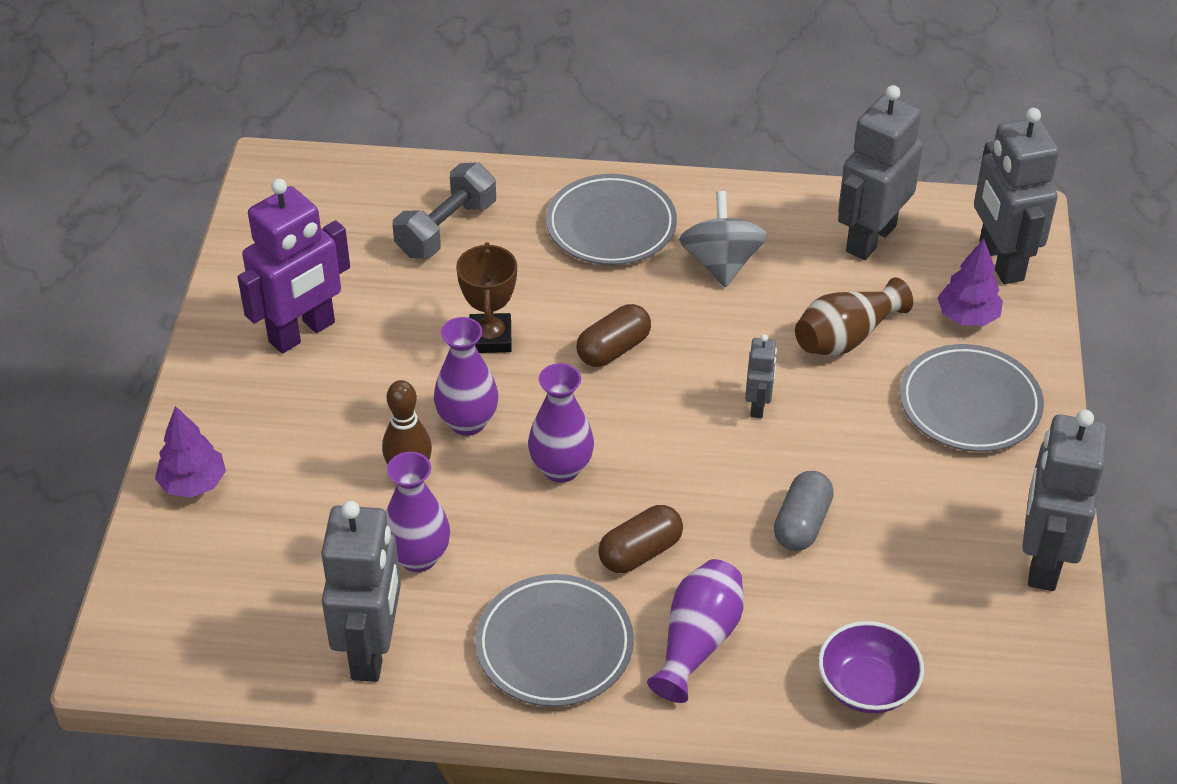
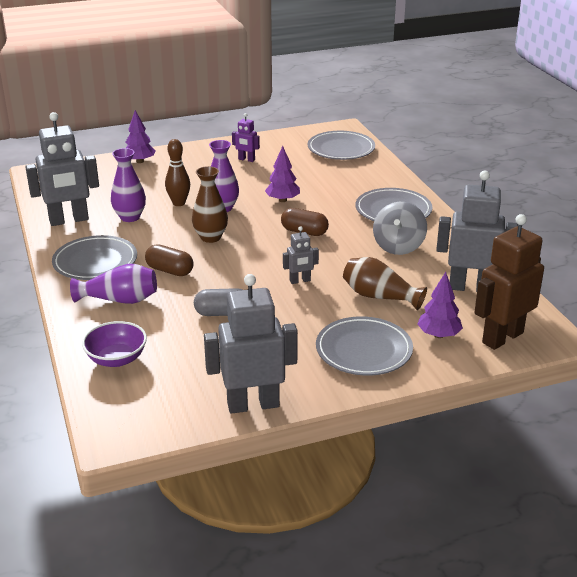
camera: 65 degrees right, 15 degrees down
purple robot [238,179,350,354] -> purple robot [232,113,260,162], size x0.49
grey dumbbell [393,163,496,258] -> none
brown trophy [456,242,517,353] -> purple tree [265,146,300,202]
purple vase [528,363,594,483] -> brown vase [192,166,228,243]
grey spinning top [679,191,767,287] -> grey spinning top turned 135 degrees clockwise [373,202,427,255]
grey robot [974,108,1059,284] -> brown robot [474,214,544,350]
none -> grey plate [308,131,375,160]

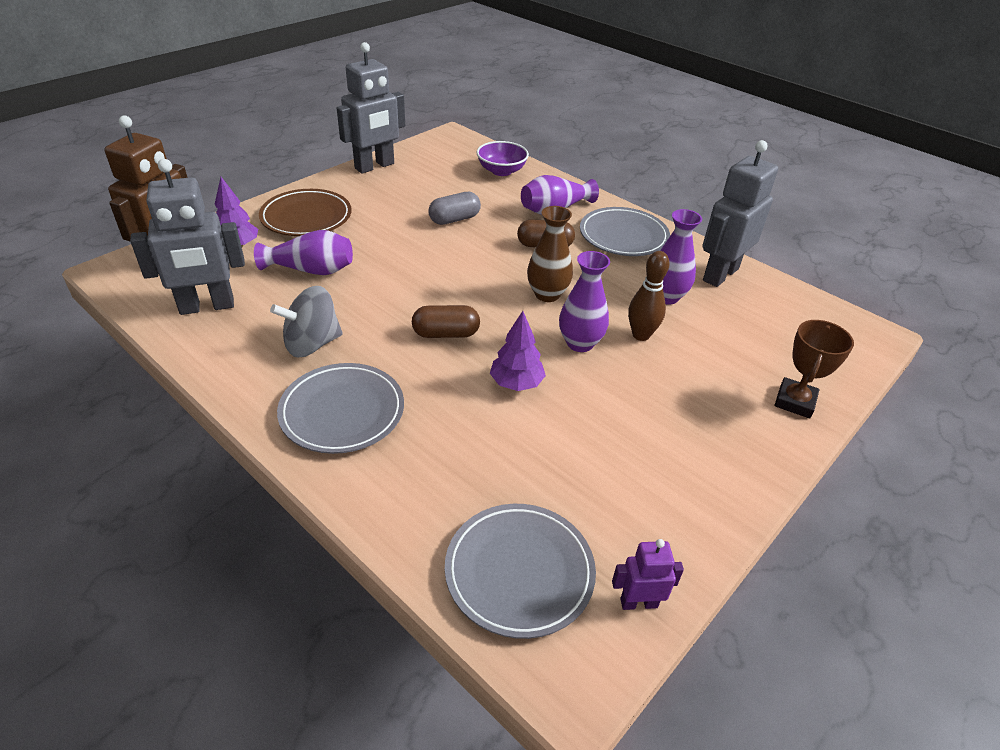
camera: 150 degrees right, 10 degrees up
purple tree [125,110,156,163] -> brown trophy [774,320,854,418]
purple robot [232,113,260,162] -> purple robot moved to [612,539,684,610]
grey robot [283,226,319,284] -> none
grey plate [316,316,413,376] -> brown plate [259,189,351,236]
brown vase [343,257,427,310] -> purple vase [254,230,353,275]
grey spinning top [373,202,427,255] -> grey spinning top turned 105 degrees counterclockwise [270,286,343,358]

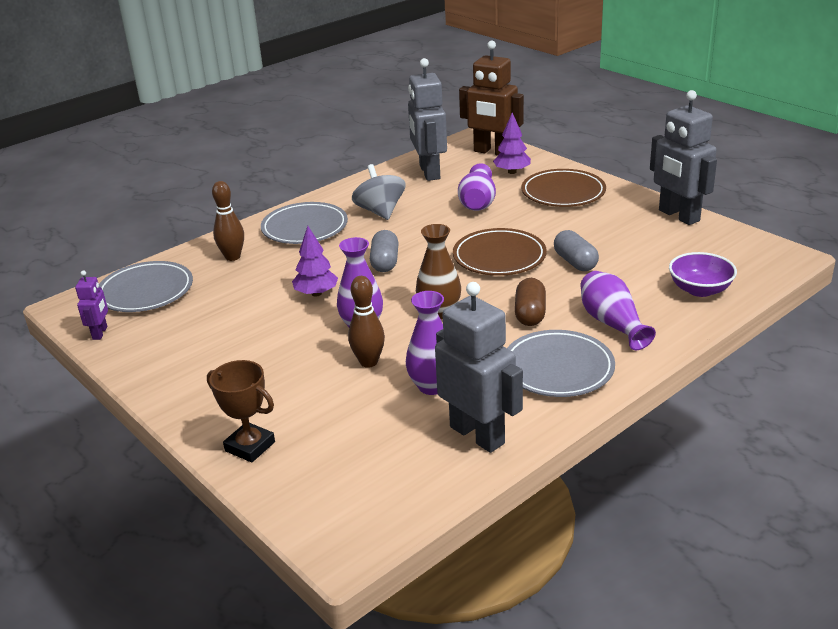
camera: 100 degrees right, 10 degrees down
brown capsule [412,305,480,338] -> grey capsule [370,230,399,272]
none -> brown bowling pin [212,181,244,261]
none -> brown plate [453,228,547,276]

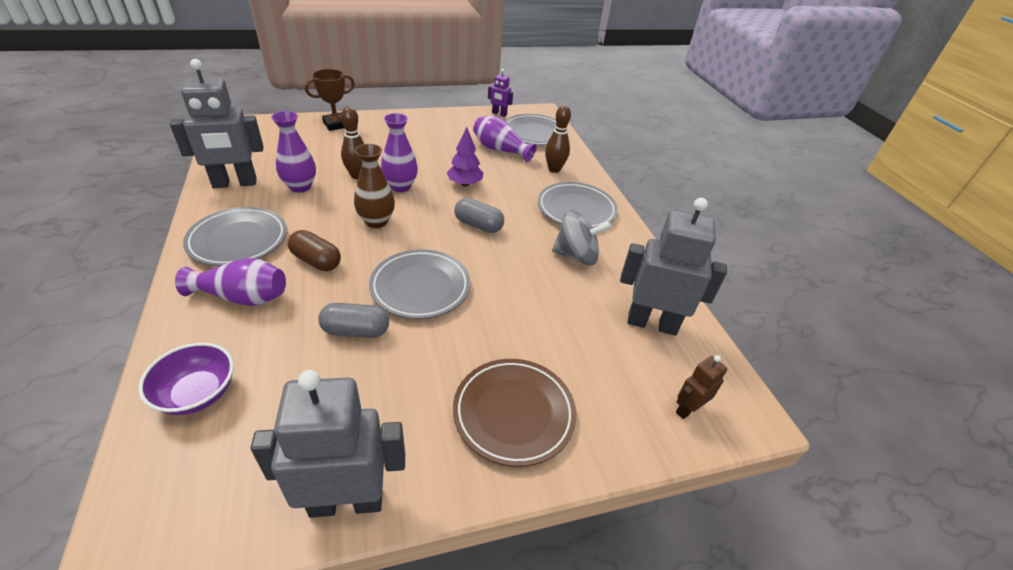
camera: 110 degrees right, 10 degrees up
brown plate [453,228,547,276] -> grey plate [369,249,470,319]
purple vase [458,163,496,211] -> purple vase moved to [473,116,537,162]
brown robot [459,41,524,156] -> brown robot [676,355,727,419], size x0.49
purple tree [493,113,531,174] -> none

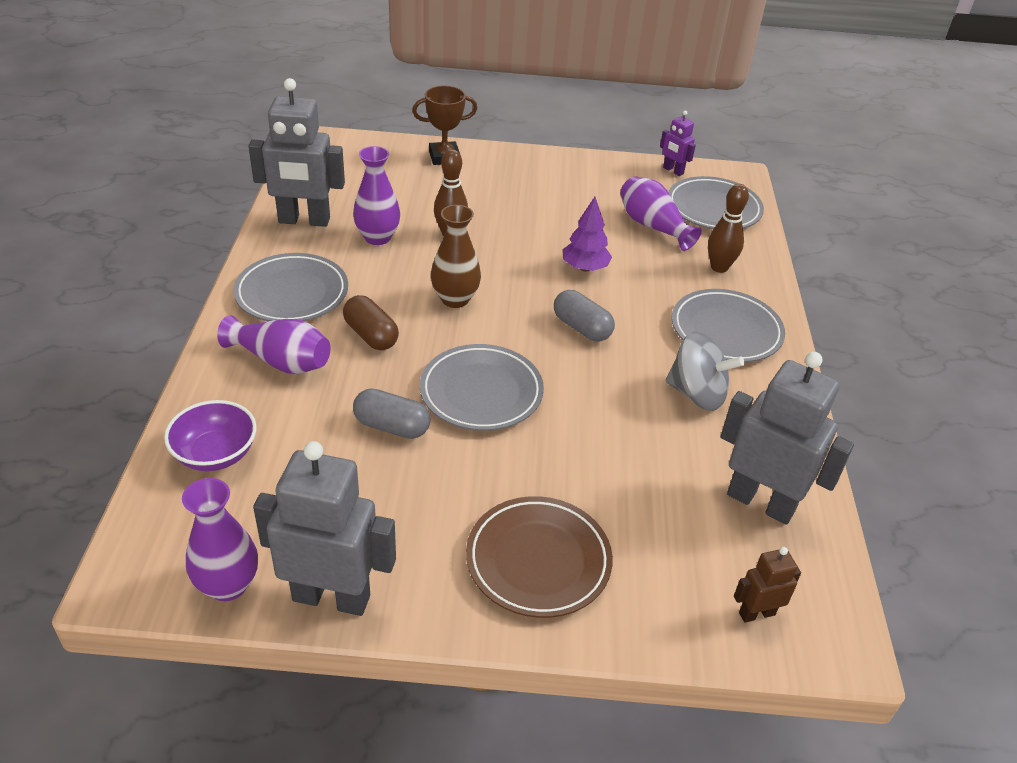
camera: 20 degrees right, 0 degrees up
purple vase [381,113,418,192] -> purple vase moved to [182,478,258,601]

